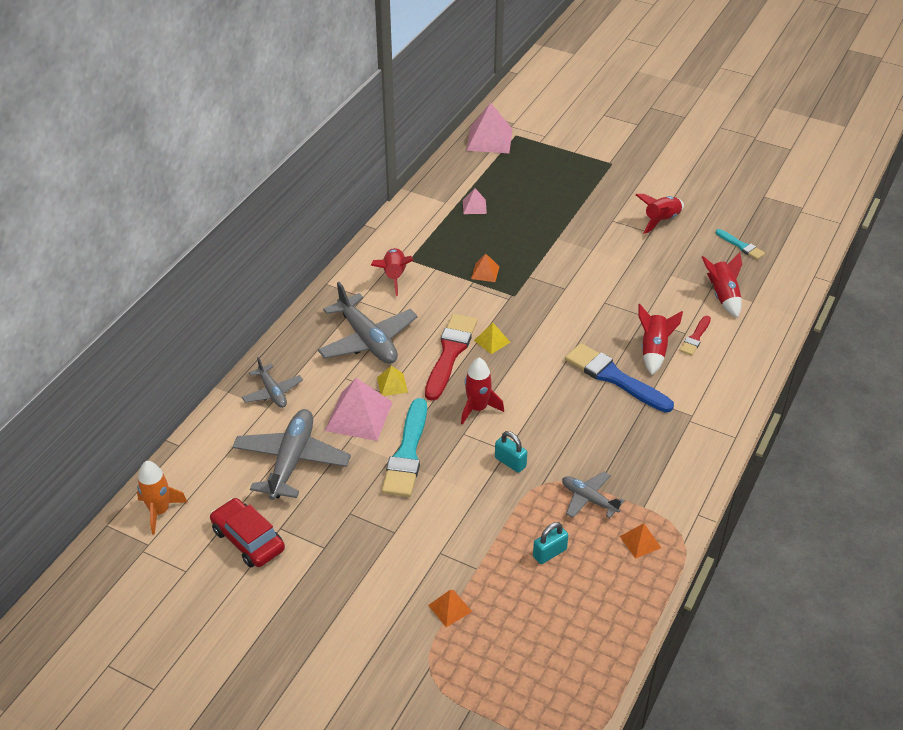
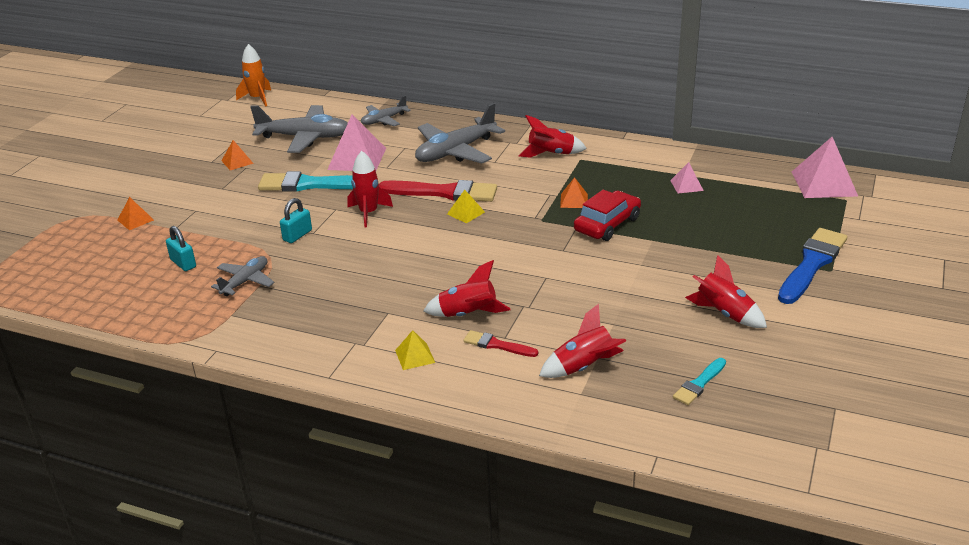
camera: 85 degrees right, 10 degrees down
red car [210,498,285,567] -> red car moved to [574,190,641,241]
yellow pyramid [377,366,408,396] -> yellow pyramid moved to [395,330,435,370]
blue brush [565,343,674,413] -> blue brush moved to [778,228,847,304]
orange pyramid [620,523,661,559] -> orange pyramid moved to [221,140,254,170]

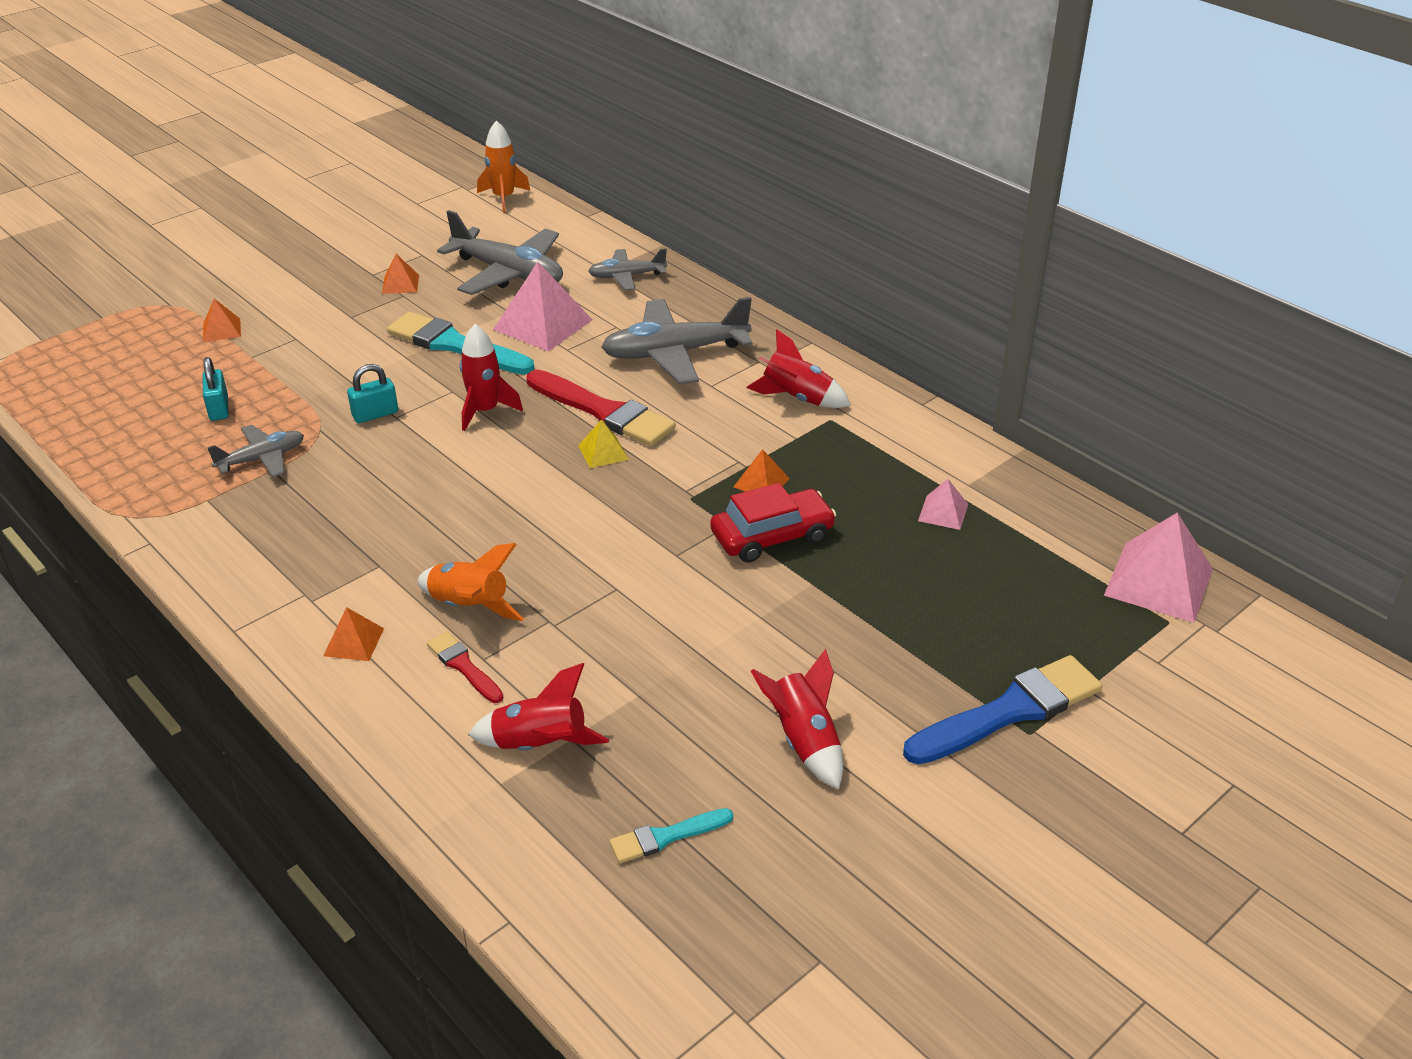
camera: 25 degrees right, 5 degrees up
yellow pyramid [395,330,435,370] -> orange pyramid [323,607,384,661]
red rocket [424,260,511,317] -> orange rocket [417,543,524,621]

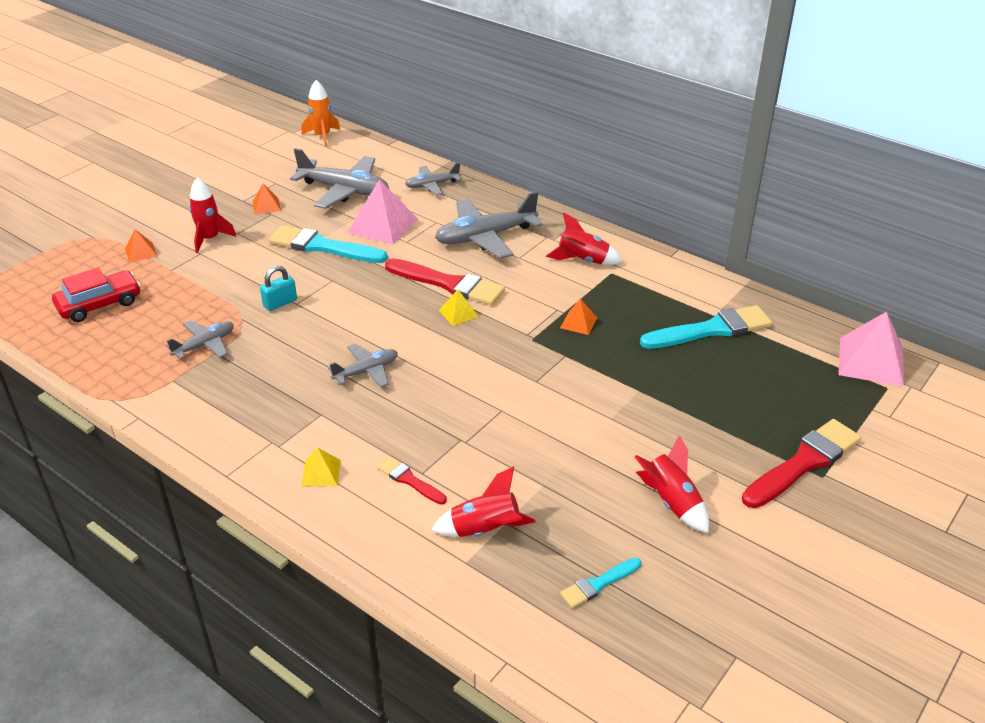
camera: 10 degrees left, 0 degrees up
turquoise padlock [203,357,229,421] -> none
orange pyramid [323,607,384,661] -> yellow pyramid [302,447,341,486]
orange rocket [417,543,524,621] -> none
red rocket [460,324,523,431] -> red rocket moved to [189,177,236,253]
red car [710,483,836,563] -> red car moved to [52,268,141,322]
blue brush [903,655,1103,764] -> red brush [742,419,861,508]
pink pyramid [918,479,968,530] -> turquoise brush [640,305,772,349]
none -> grey plane [328,344,398,388]

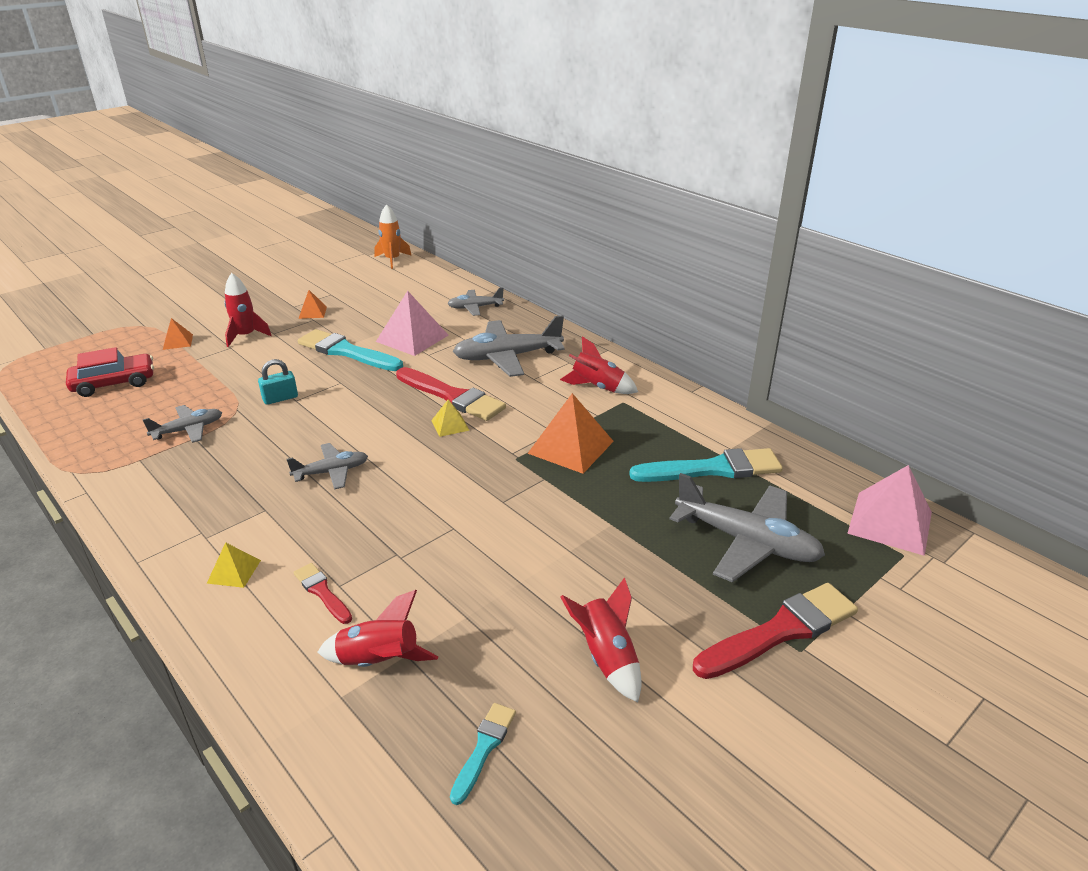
camera: 10 degrees right, 5 degrees down
grey plane [290,148,389,209] -> grey plane moved to [669,473,825,582]
orange pyramid [560,299,597,335] -> orange pyramid [527,393,614,474], size x1.97
turquoise brush [560,558,641,608] -> turquoise brush turned 135 degrees clockwise [450,703,516,805]

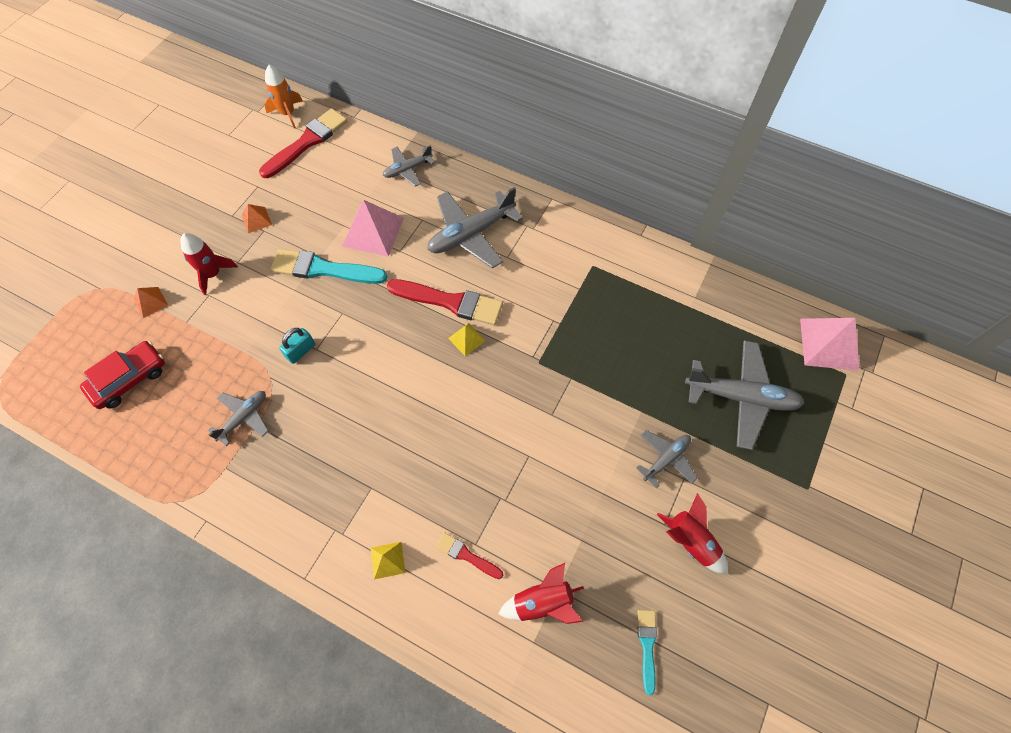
camera: 20 degrees left, 30 degrees up
grey plane [287,443,368,490] -> grey plane moved to [636,430,698,488]
orange pyramid [527,393,614,474] -> none
red rocket [560,336,638,394] -> none
turquoise brush [629,448,783,482] -> none
red brush [693,583,858,679] -> red brush moved to [259,108,347,178]

